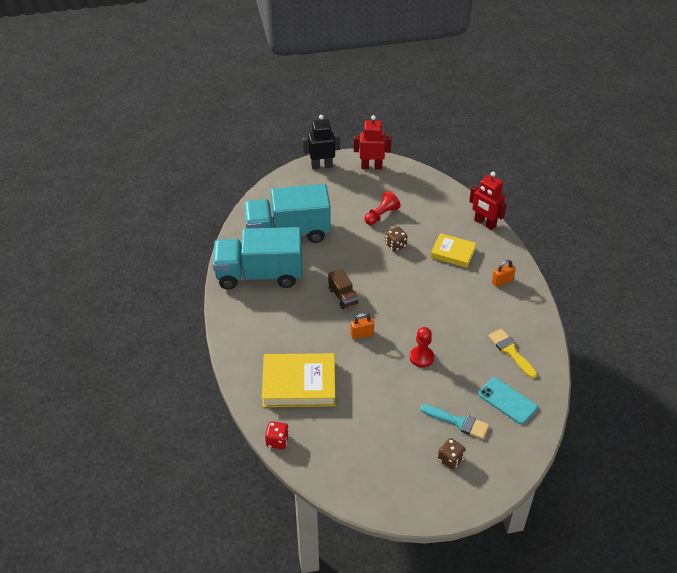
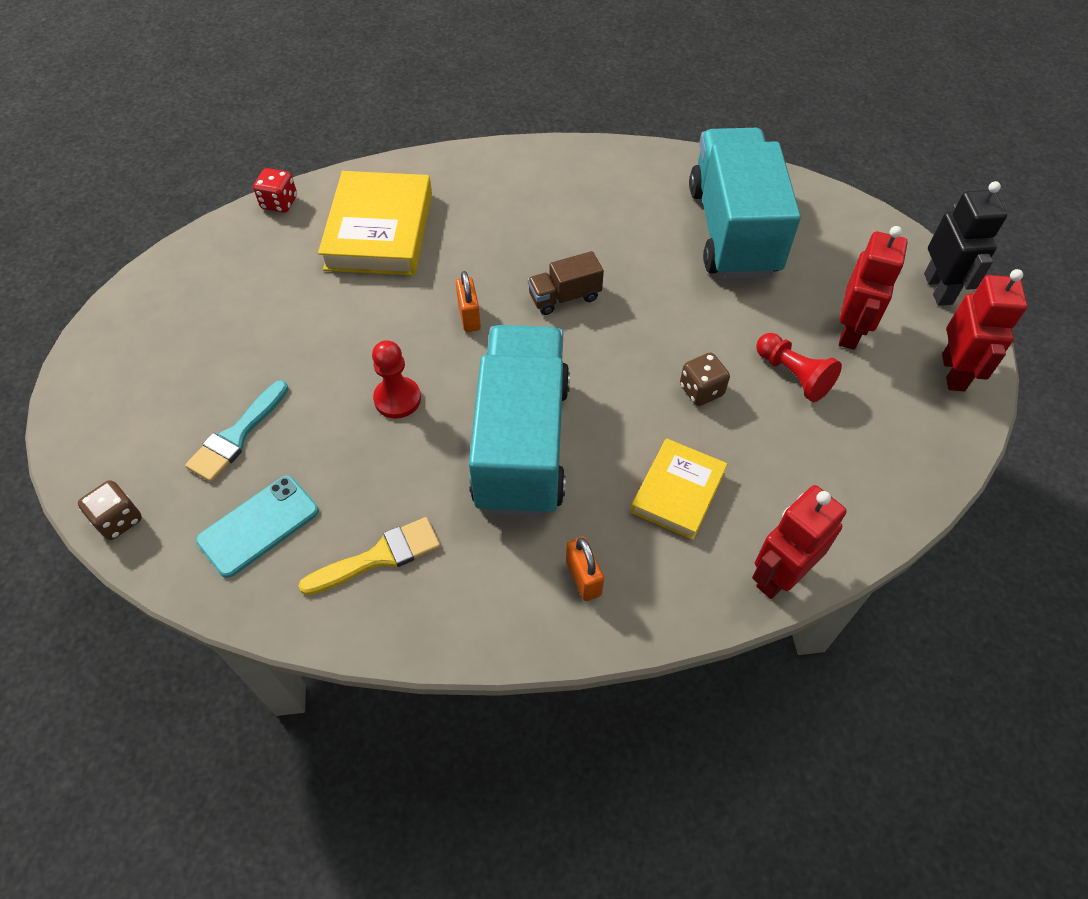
camera: 95 degrees right, 10 degrees up
turquoise truck [213,227,302,290] -> turquoise truck moved to [469,325,570,516]
brown dice [438,438,465,470] -> brown dice moved to [78,480,142,540]
none -> red robot [839,226,908,350]

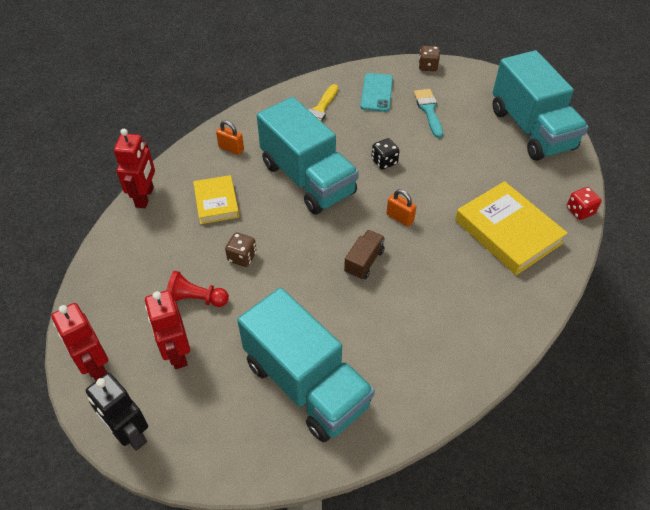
camera: 140 degrees right, 5 degrees down
red pawn [372,340,421,419] -> black dice [371,138,399,170]
none -> turquoise truck [492,50,588,161]

